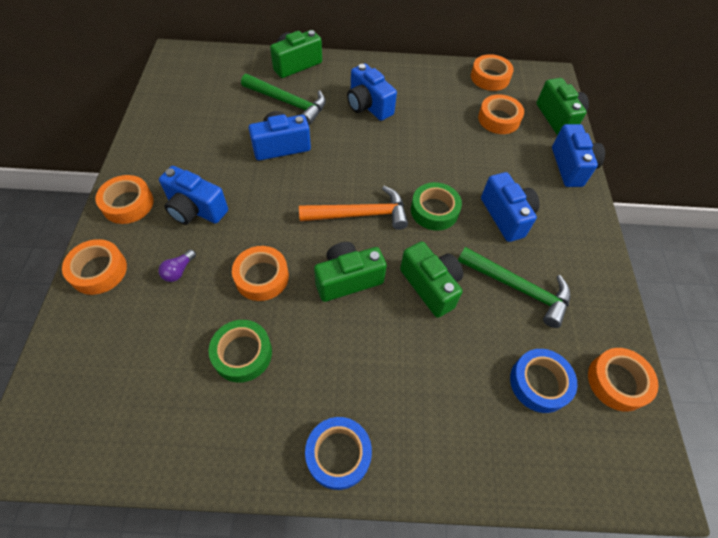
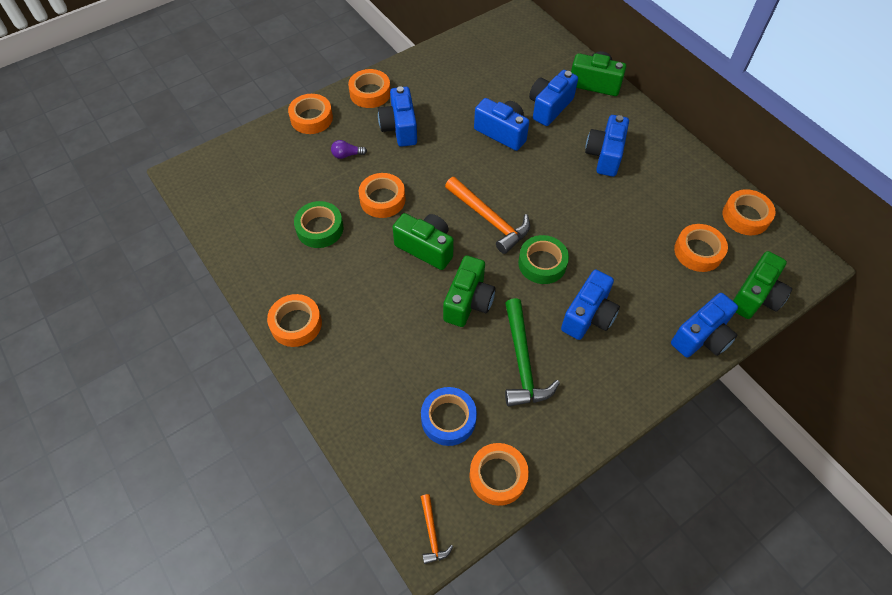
camera: 55 degrees right, 0 degrees up
green hammer [241,74,326,125] -> blue camera [529,70,578,126]
blue tape [305,417,372,490] -> orange tape [267,294,322,347]
none -> orange hammer [421,494,453,564]

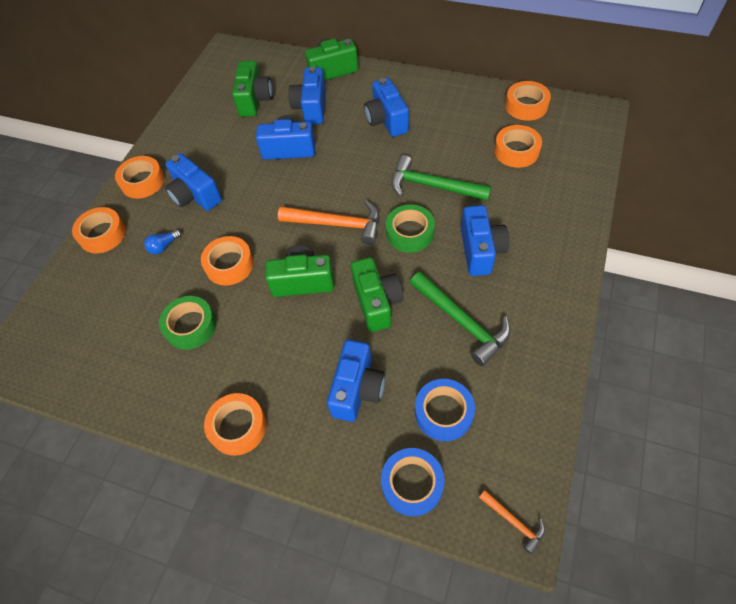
camera: 30 degrees left, 0 degrees up
purple light bulb [331,140,367,159] -> blue light bulb [144,229,182,254]
orange tape [469,443,529,506] -> none
blue camera [671,293,738,358] -> blue camera moved to [327,340,385,422]
green camera [733,251,792,319] -> green camera moved to [232,61,273,117]
none -> blue tape [381,448,445,516]
none -> green hammer [391,155,491,201]

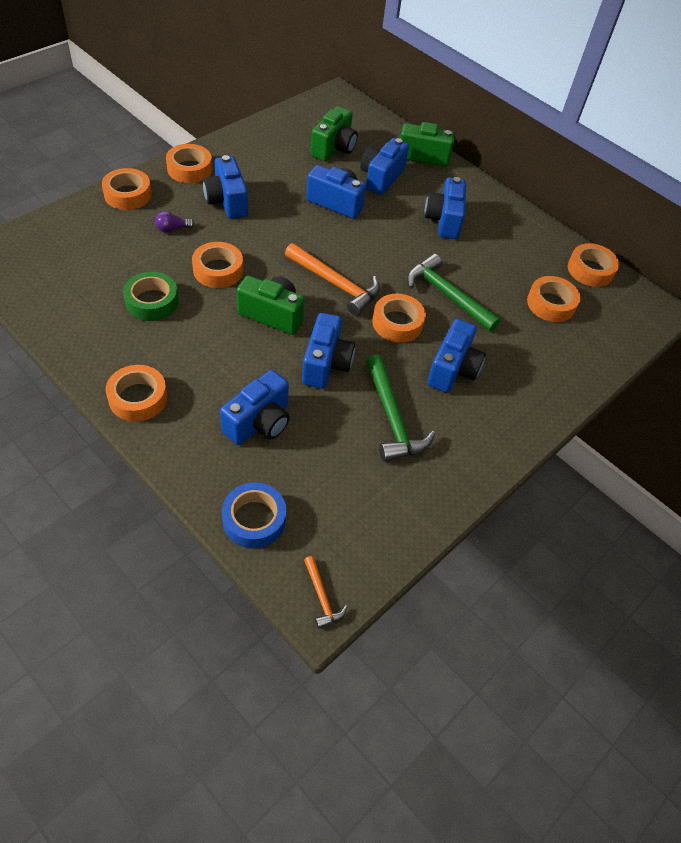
camera: 15 degrees right, 5 degrees down
blue light bulb [144,229,182,254] -> purple light bulb [155,211,195,232]
green camera [351,257,404,332] -> blue camera [302,313,355,389]
green tape [386,204,435,253] -> orange tape [372,294,426,343]
blue tape [415,379,475,441] -> none

